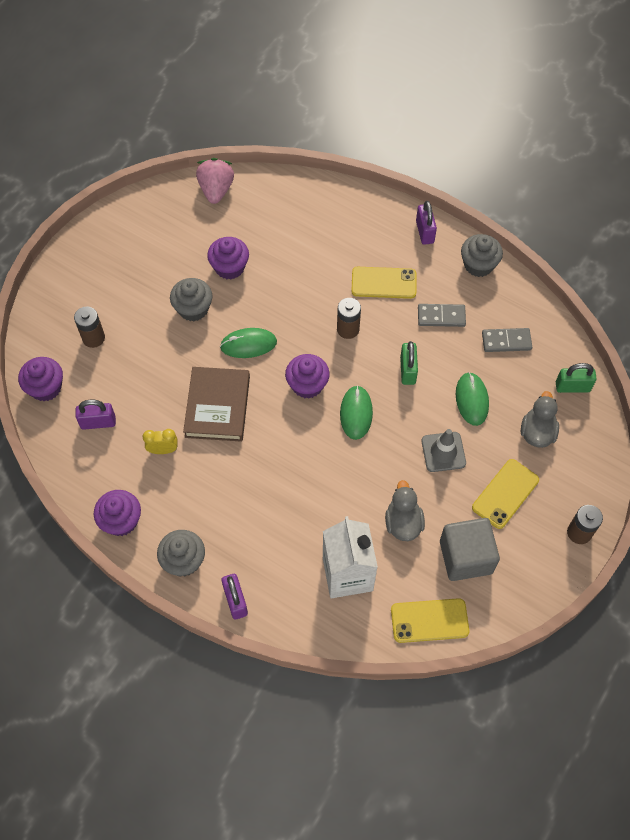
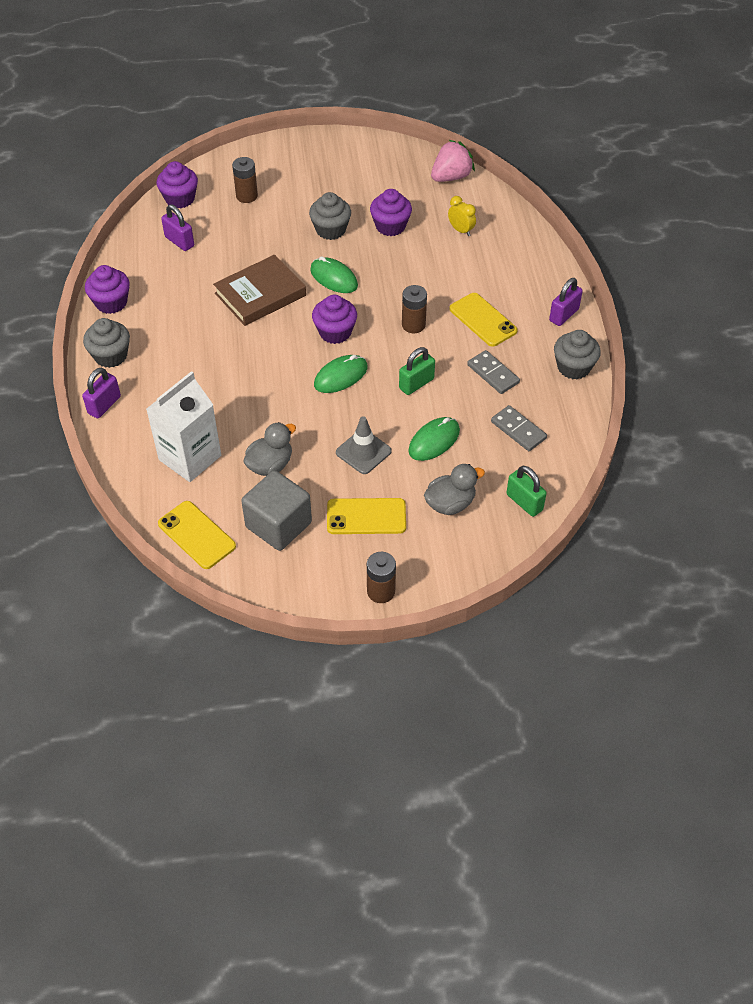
camera: 50 degrees right, 10 degrees down
yellow clock [142,429,178,454] -> yellow clock moved to [448,196,476,236]

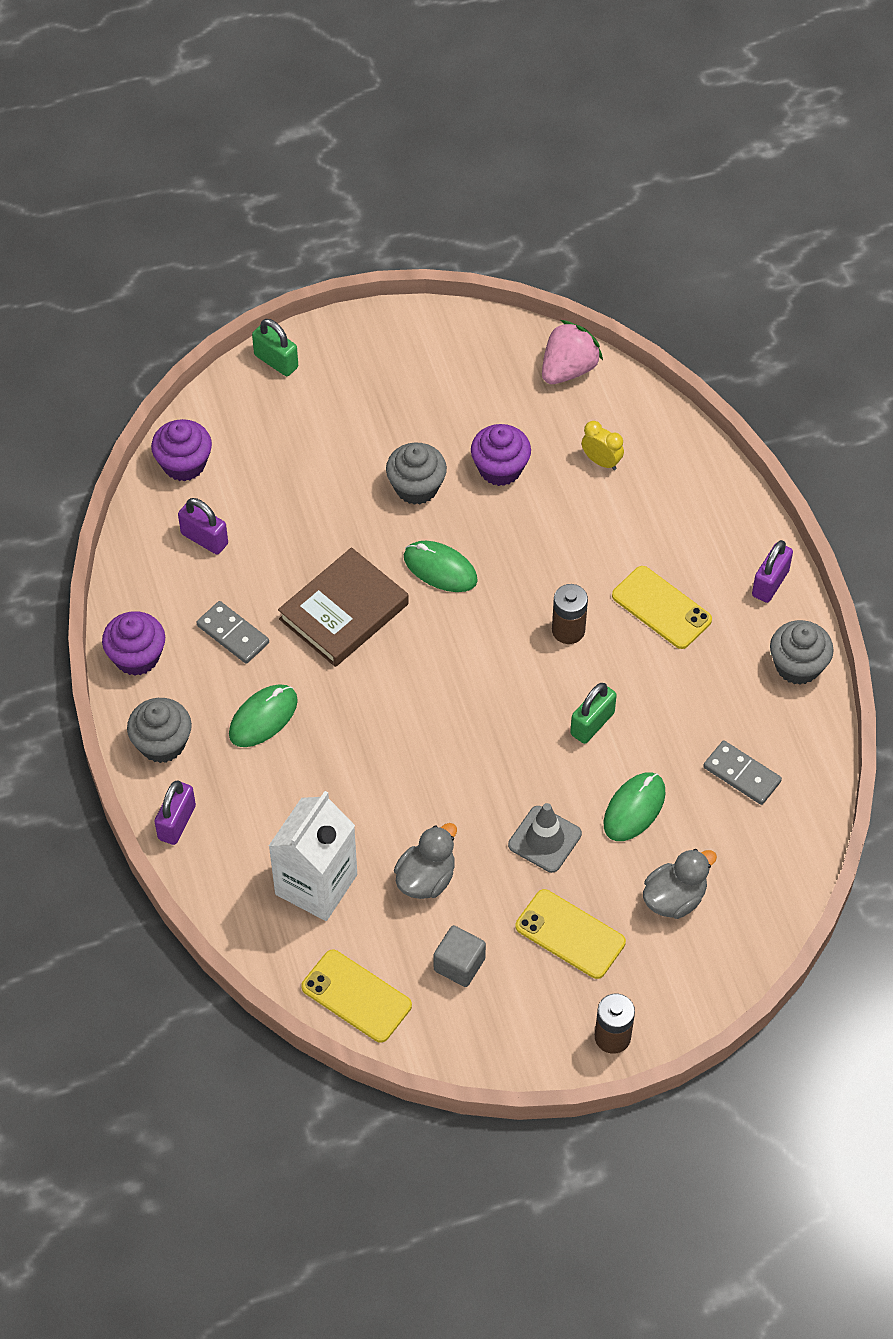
camera: 10 degrees left, 5 degrees up
brown battery [232,157,258,203] -> none
grey cube [241,470,312,551] -> grey cube [434,925,486,987], size x0.61
purple cupcake [312,295,357,344] -> none
green mouse [314,355,368,393] -> green mouse moved to [229,685,298,747]
yellow phone [327,498,406,534] -> yellow phone turned 45 degrees clockwise [515,889,626,979]
grey domino [467,350,520,394] -> grey domino moved to [196,601,269,664]
green padlock [506,466,547,517] -> green padlock moved to [252,319,298,376]

